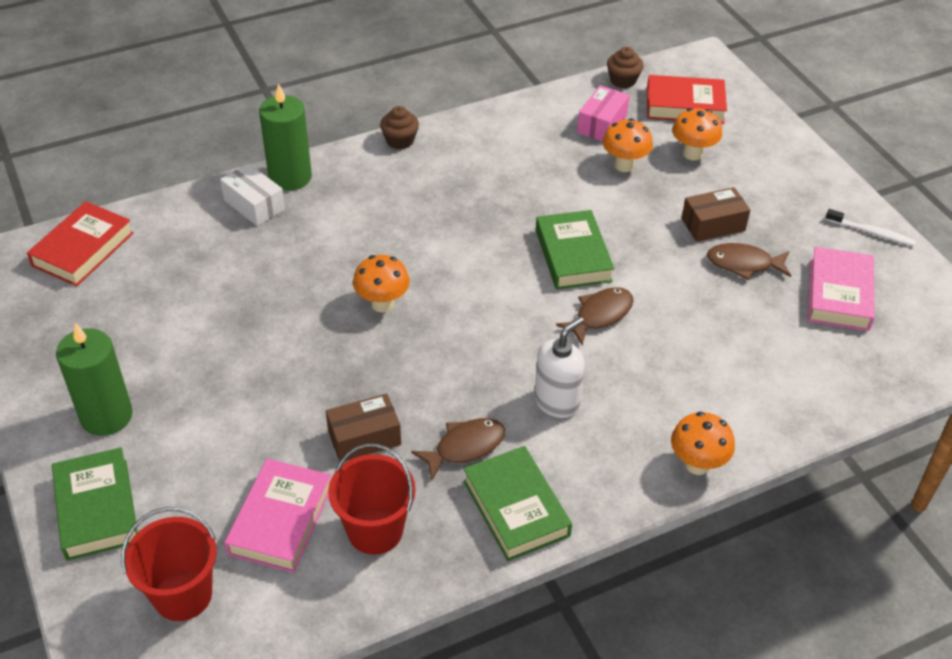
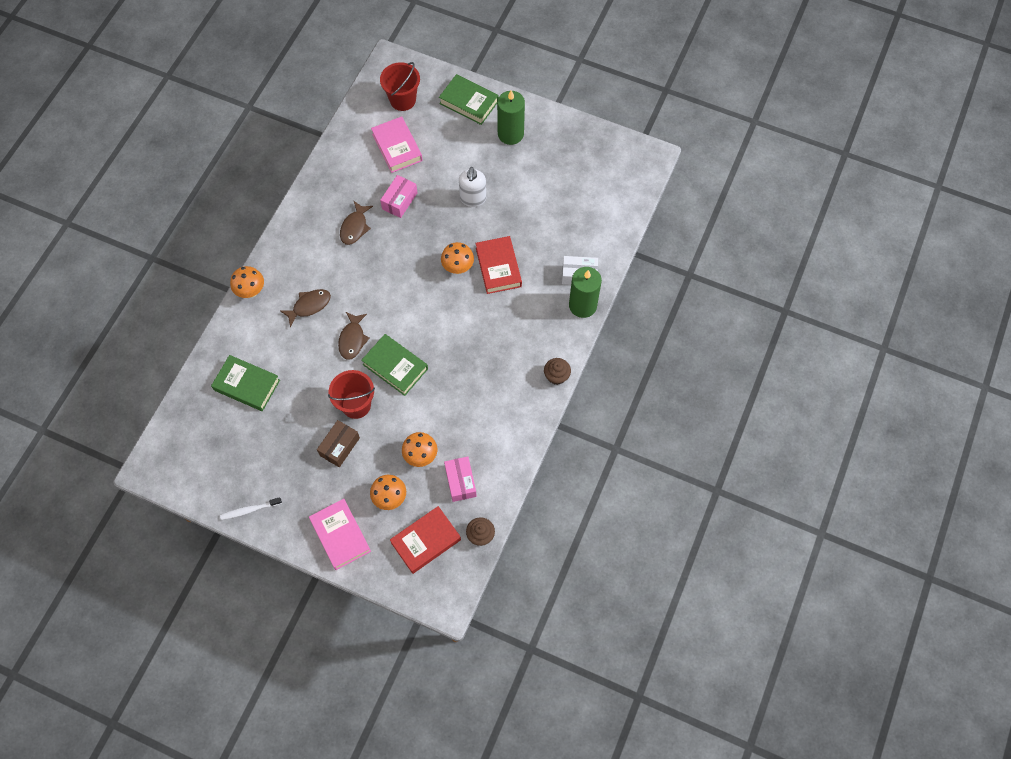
camera: 140 degrees right, 20 degrees up
red book [27,201,134,286] -> red book moved to [475,236,522,294]
brown box [326,393,401,462] -> pink box [380,175,417,218]
red bucket [328,443,416,555] -> red bucket moved to [328,370,375,419]
green book [463,446,572,561] -> green book moved to [211,355,280,411]
white soap dispenser [534,317,585,418] -> white soap dispenser moved to [459,167,486,207]
brown fish [707,243,791,280] -> brown fish moved to [280,289,331,327]
pink book [808,246,875,331] -> pink book moved to [309,499,371,570]

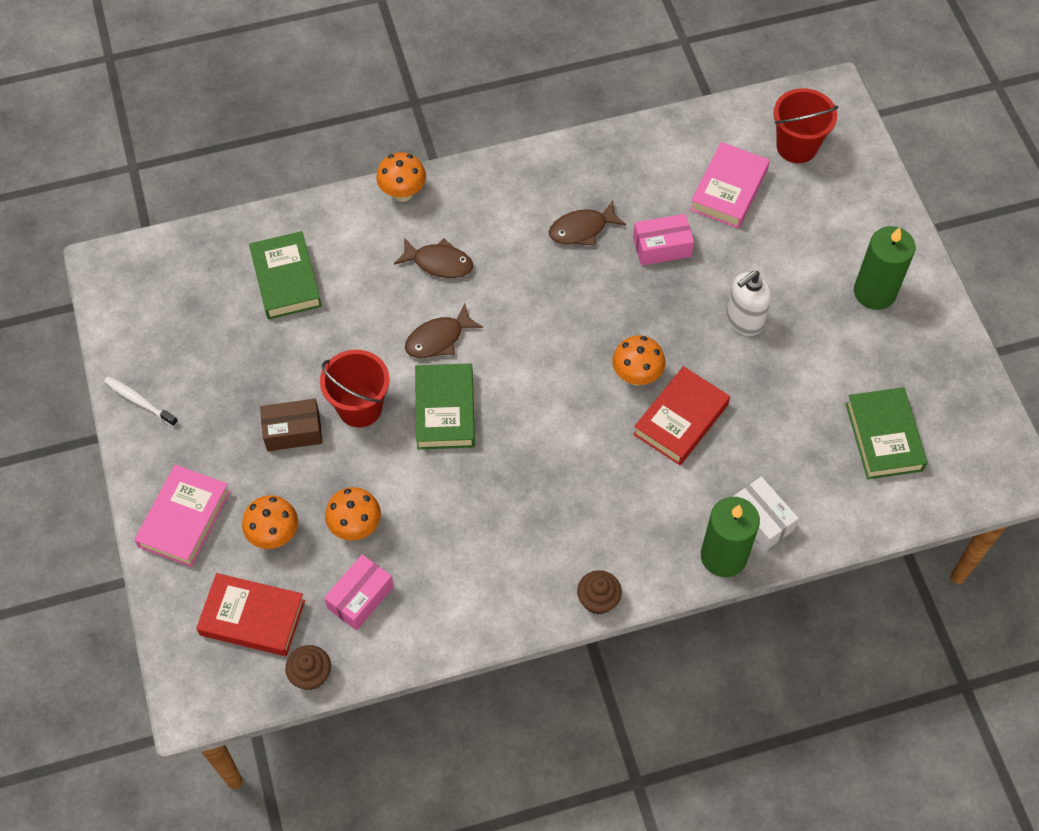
camera: 50 degrees right, 5 degrees down
green book [439,74,498,125] -> green book moved to [846,387,927,479]

